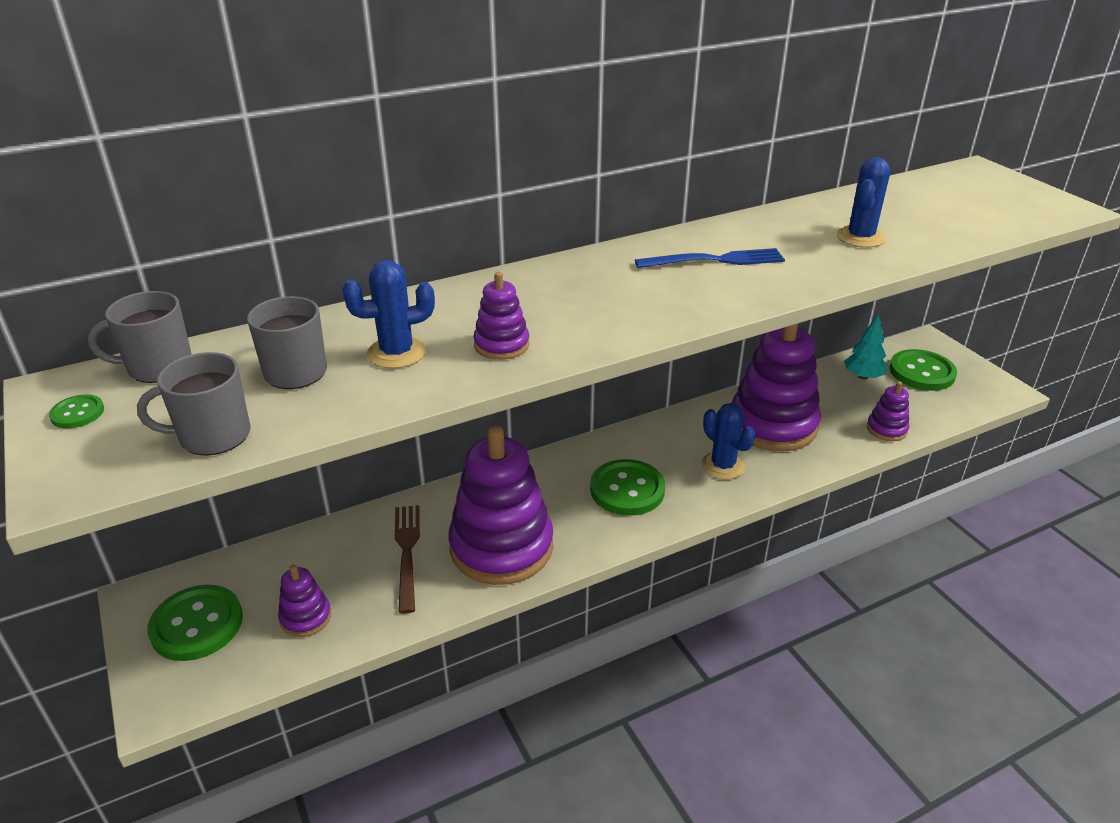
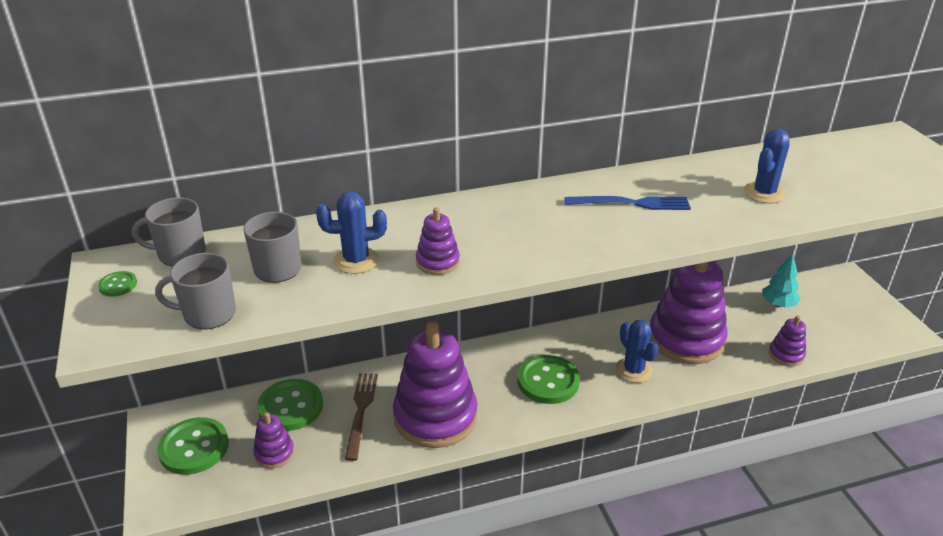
camera: 10 degrees right, 0 degrees up
green button [889,349,957,391] -> green button moved to [257,379,323,431]

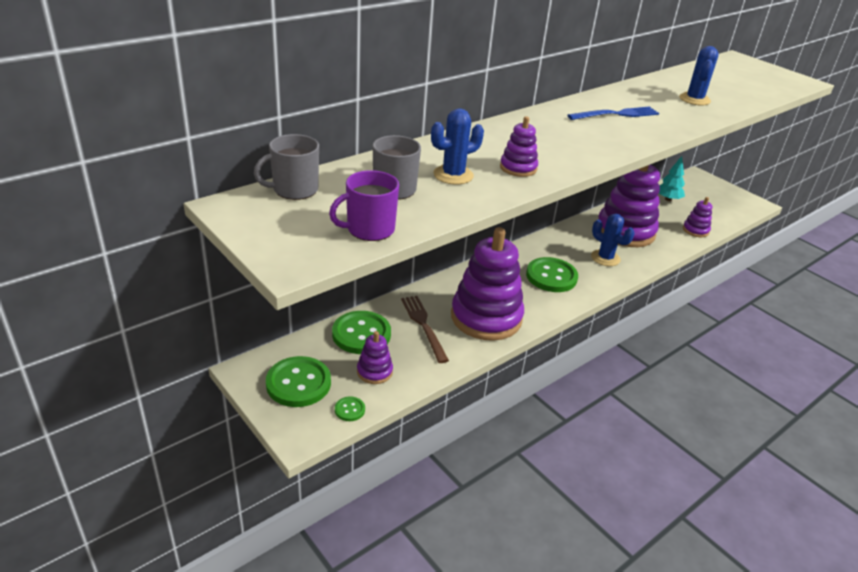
camera: 25 degrees left, 0 degrees up
green button [98,271,137,297] -> green button moved to [335,396,365,421]
grey mug [155,253,236,329] -> purple mug [329,170,399,241]

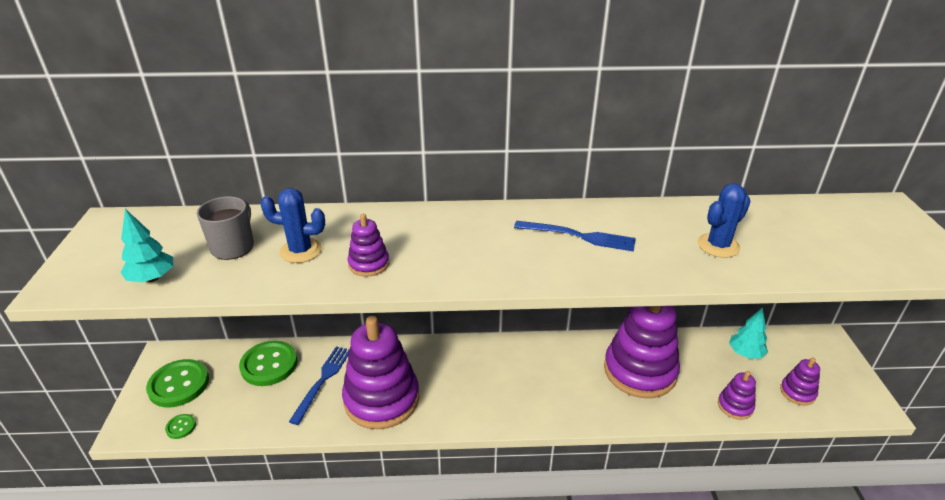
camera: 40 degrees right, 0 degrees up
grey mug [254,134,319,200] -> none
purple mug [329,170,399,241] -> turquoise tree [120,209,173,282]
purple stacking toy [357,331,393,384] -> purple stacking toy moved to [780,357,820,405]
brown fork [401,296,449,363] -> blue fork [289,346,349,425]
green button [526,257,578,292] -> none
blue cactus [591,214,635,266] -> none

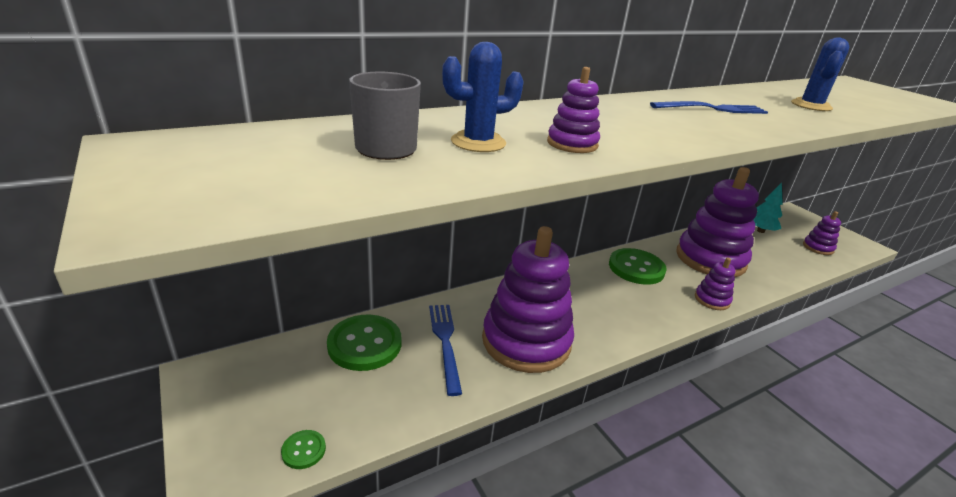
camera: 30 degrees left, 5 degrees down
turquoise tree [120,209,173,282] -> none
green button [146,359,209,408] -> green button moved to [609,248,667,285]
purple stacking toy [718,371,756,420] -> purple stacking toy moved to [695,257,736,310]

